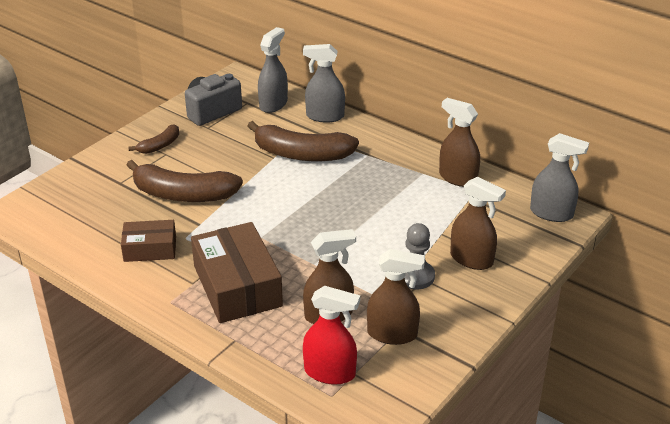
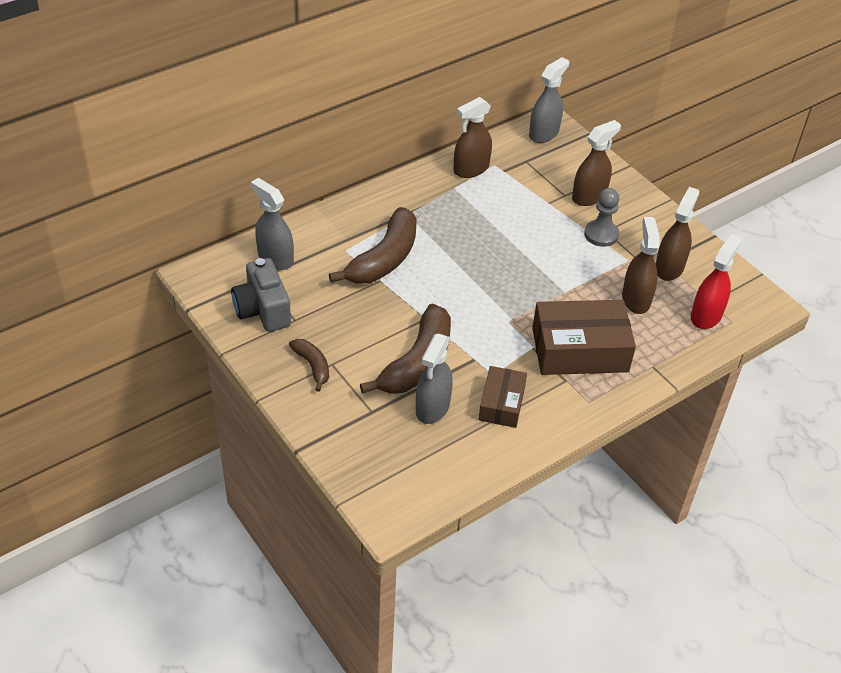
camera: 75 degrees left, 10 degrees up
grey spray bottle [303,44,345,123] -> grey spray bottle moved to [416,334,453,424]

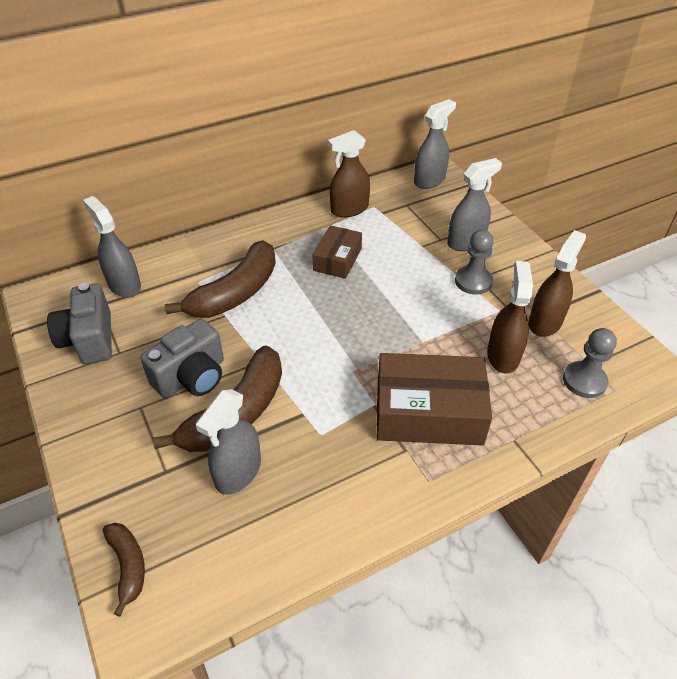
camera: 10 degrees right, 0 degrees up
brown banana [289,339,329,392] -> brown banana moved to [103,523,145,617]
brown box [479,366,527,428] -> brown box moved to [313,225,362,279]
brown spray bottle [572,120,621,206] -> grey spray bottle [447,158,502,251]
red spray bottle [691,234,742,329] -> grey pawn [563,328,617,398]
none -> grey camera [140,319,224,399]

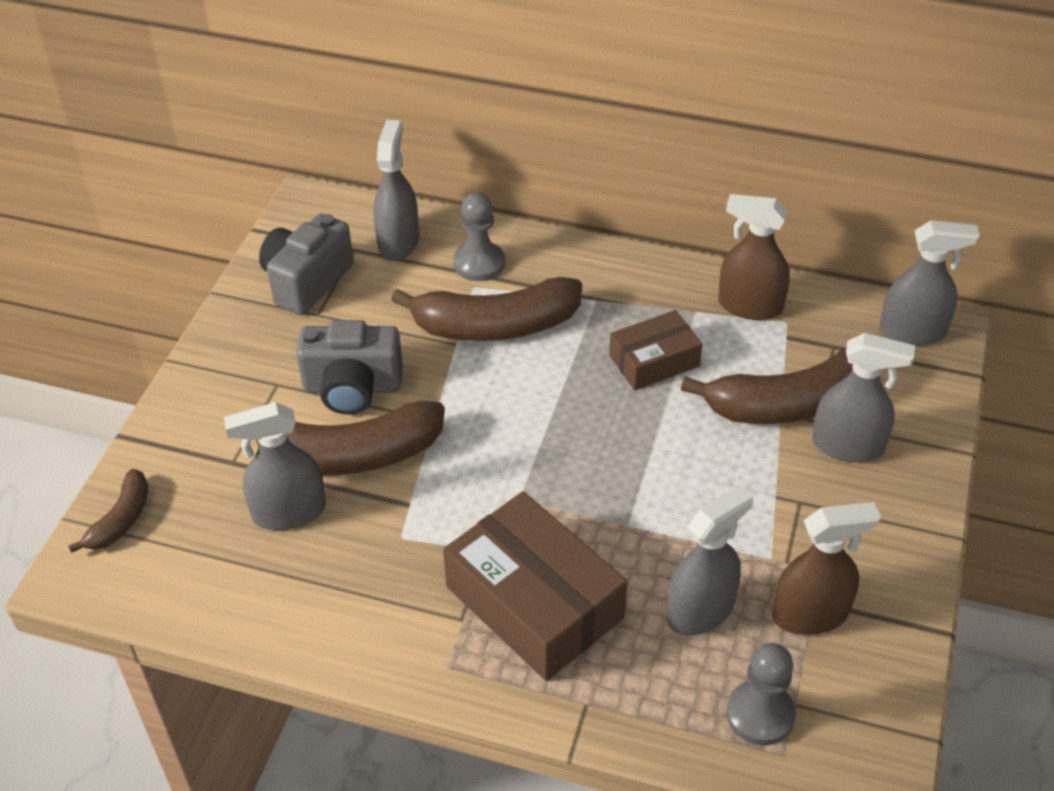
camera: 45 degrees right, 0 degrees up
grey pawn [455,230,494,295] -> grey pawn moved to [453,192,505,281]
brown spray bottle [487,261,533,373] -> grey spray bottle [667,485,753,636]
none -> brown banana [681,347,853,424]

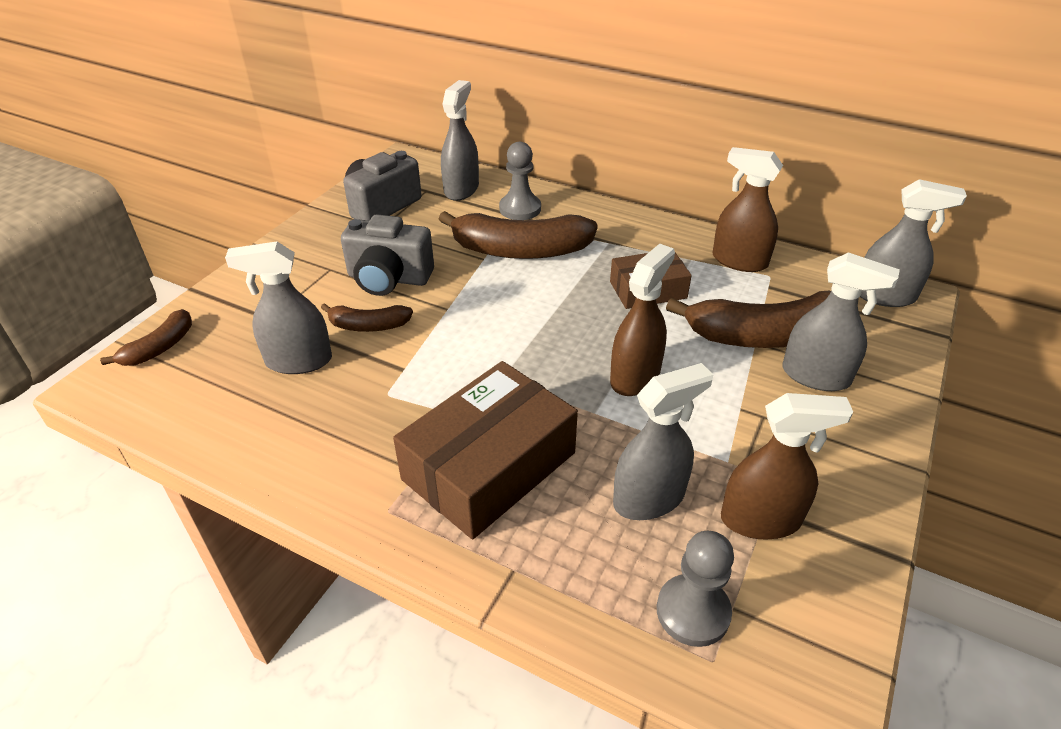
camera: 10 degrees right, 5 degrees down
brown banana [256,401,445,475] -> brown banana [321,303,413,332], size x0.52
brown box [443,491,627,681] -> brown box turned 75 degrees clockwise [393,361,578,539]
none -> brown spray bottle [610,244,675,396]

